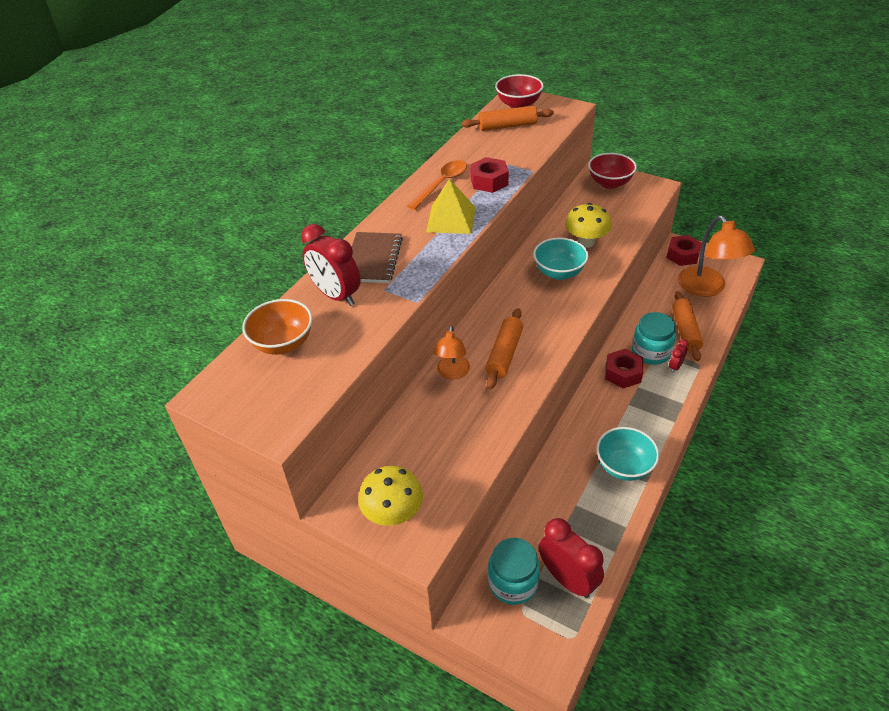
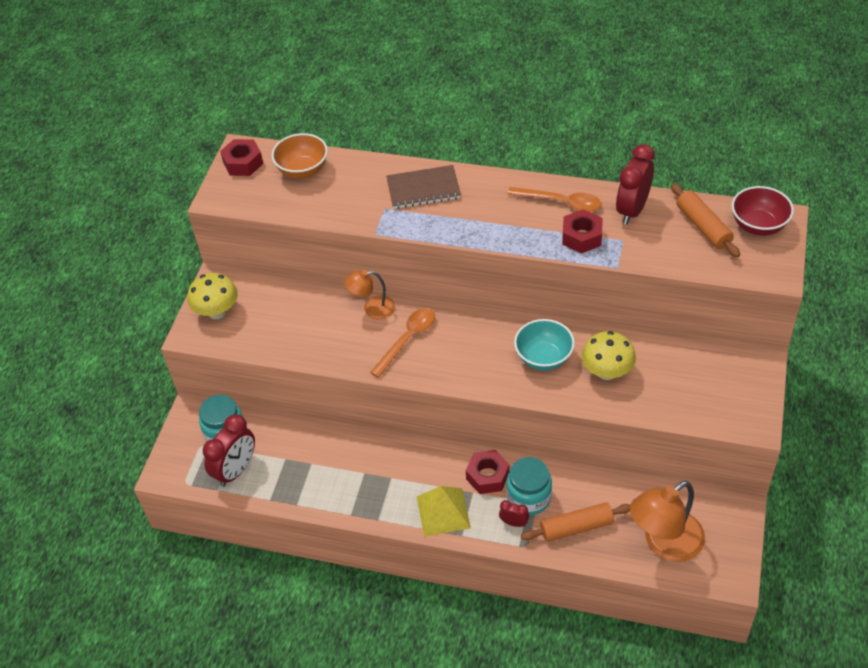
camera: 75 degrees right, 5 degrees up
red clock [301,224,361,306] -> red clock moved to [616,144,655,224]
yellow pyramid [426,178,476,234] -> yellow pyramid moved to [417,486,471,537]
orange rolling pin [485,308,523,390] -> orange spoon [370,308,435,378]
red bowl [588,153,637,189] -> none
turquoise bowl [596,427,659,481] -> none
red nut [666,235,702,266] -> red nut moved to [220,139,263,176]

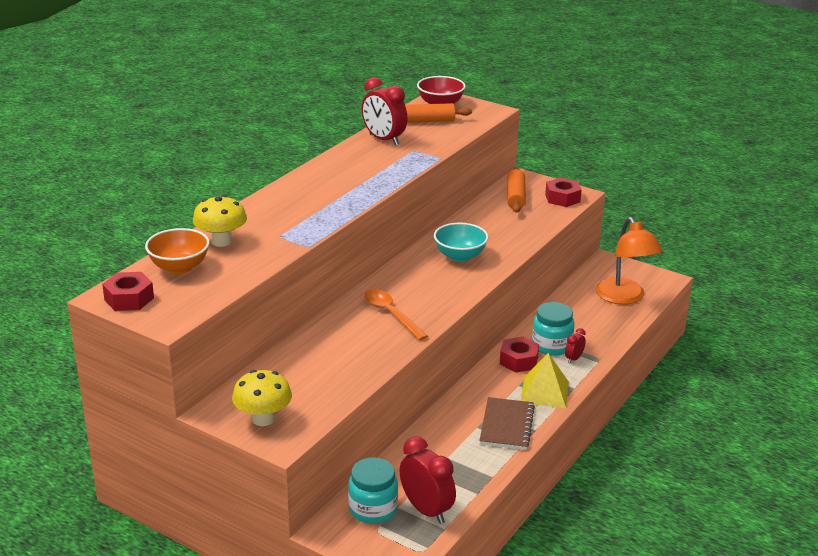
camera: 75 degrees left, 20 degrees down
orange lamp [345,270,395,319] -> none
brown notebook [386,165,461,209] -> brown notebook moved to [479,397,535,450]
orange spoon [507,187,601,212] -> none
orange rolling pin [521,502,630,542] -> orange rolling pin moved to [507,167,526,213]
red nut [562,209,603,254] -> red nut moved to [545,177,582,207]
yellow mushroom [582,331,636,380] -> yellow mushroom moved to [193,195,247,247]

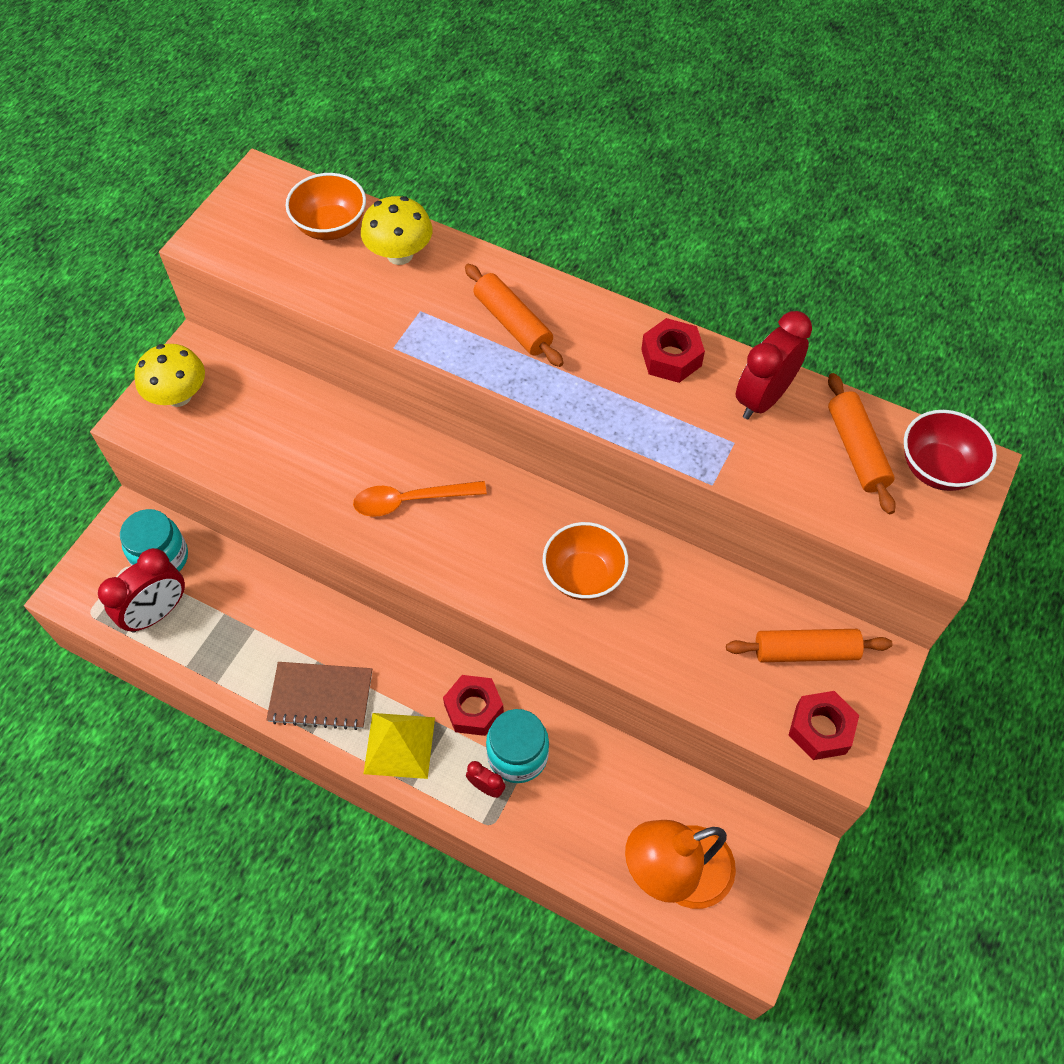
camera: 85 degrees right, 30 degrees up
red nut [102,272,154,311] -> red nut moved to [641,318,705,383]
orange spoon [364,289,428,340] -> orange spoon turned 150 degrees counterclockwise [353,481,487,517]
turquoise bowl [434,223,488,262] -> orange bowl [543,522,628,600]
none -> orange rolling pin [465,264,564,367]

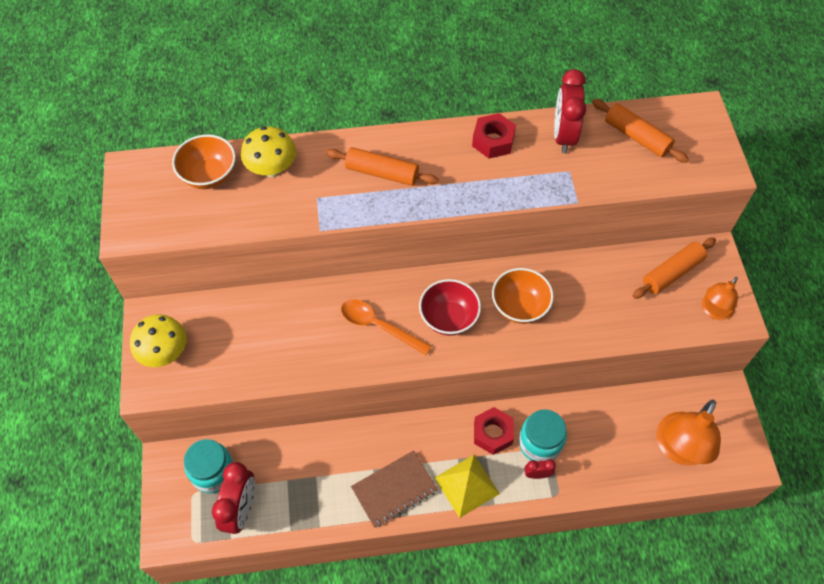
camera: 35 degrees left, 0 degrees up
orange spoon [353,481,487,517] -> orange spoon turned 75 degrees clockwise [341,300,432,355]
red nut [789,691,859,760] -> orange lamp [702,277,738,320]
red bowl [904,410,997,491] -> red bowl moved to [419,279,481,336]

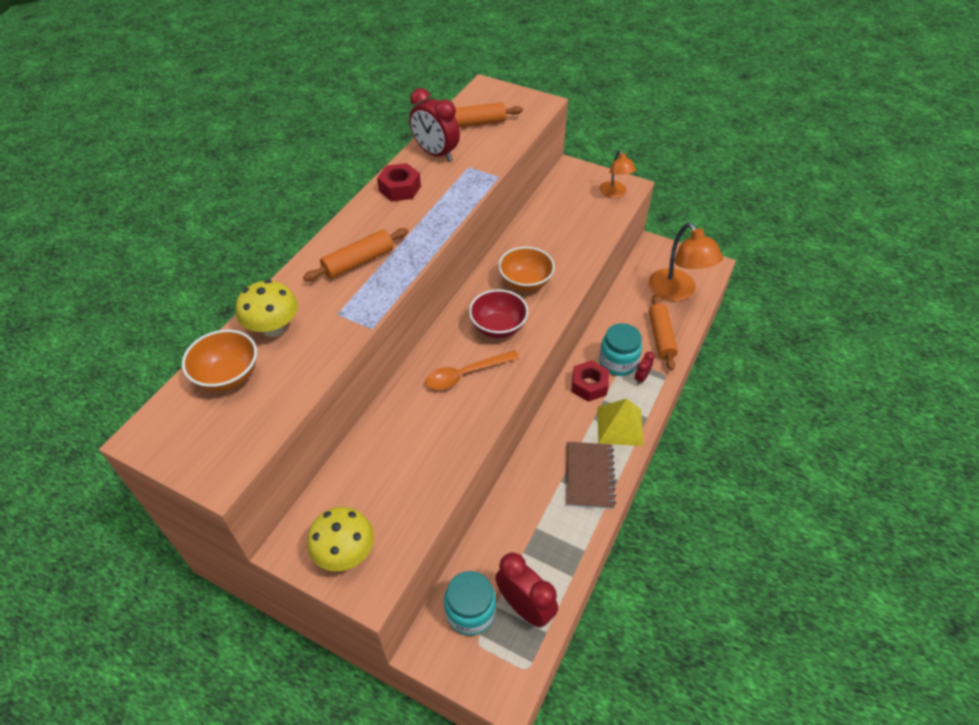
camera: 55 degrees left, 10 degrees down
orange rolling pin [633,238,716,299] -> orange rolling pin moved to [649,295,678,370]

